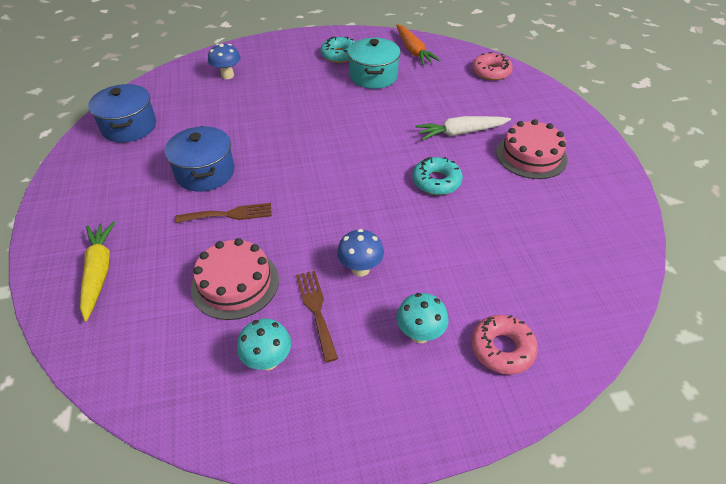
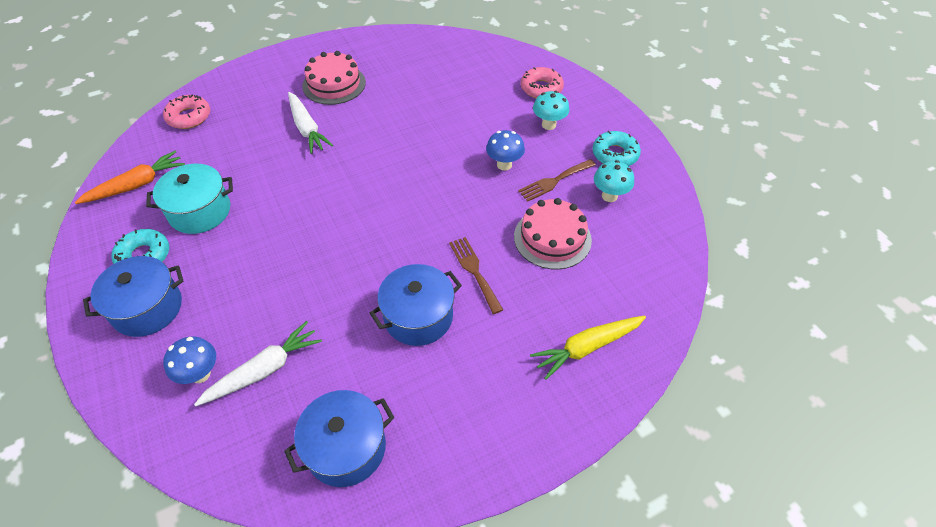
camera: 105 degrees left, 5 degrees up
turquoise donut [412,157,463,195] -> turquoise donut moved to [593,131,641,166]
none -> blue pot [83,256,183,337]
none -> white carrot [194,321,322,406]

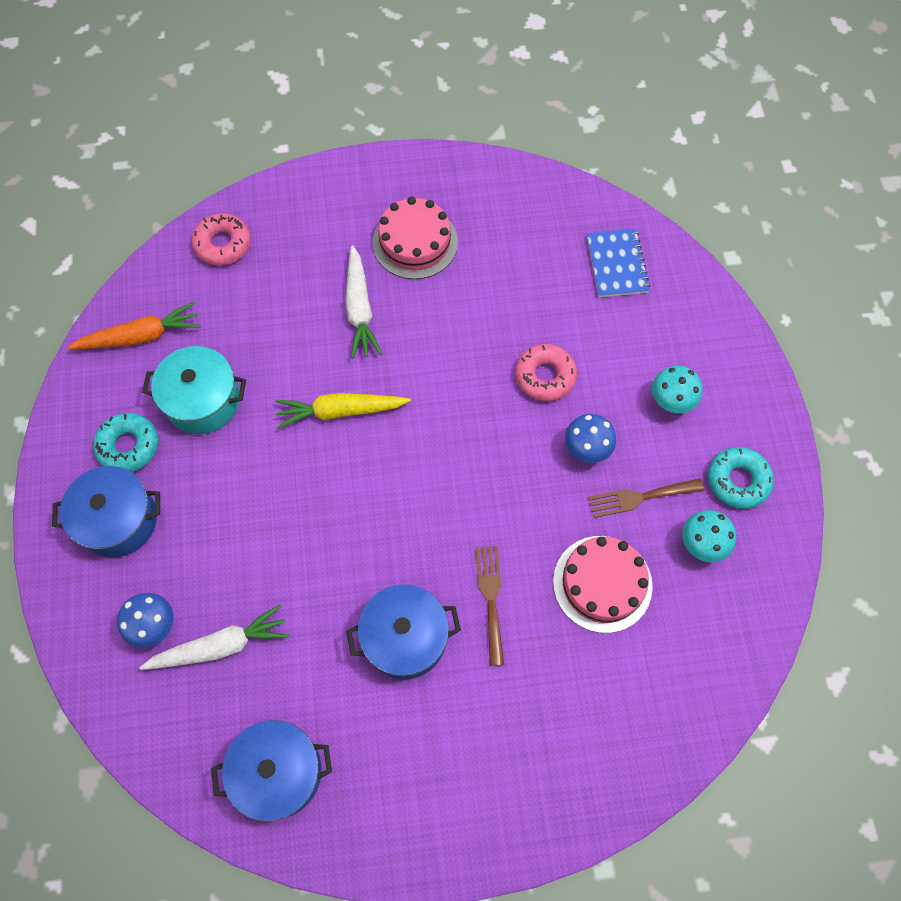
camera: 20 degrees right, 15 degrees up
pink donut [521,67,564,98] -> pink donut moved to [515,344,577,401]
yellow carrot [530,316,646,380] -> yellow carrot moved to [275,393,411,429]
none -> blue notebook [587,229,650,297]

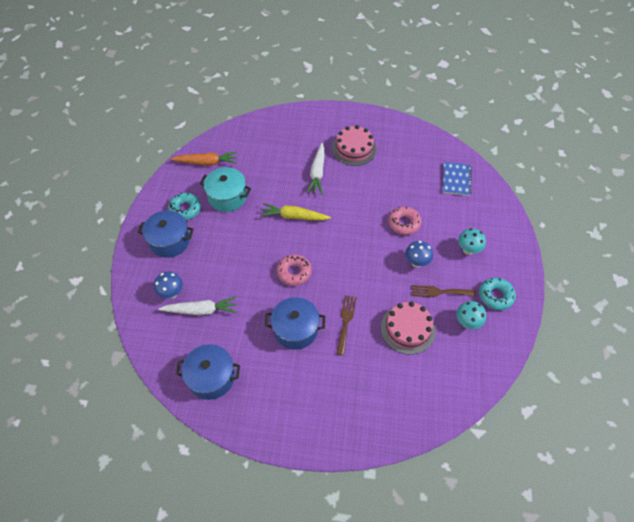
camera: 15 degrees right, 10 degrees down
pink donut [192,213,251,266] -> pink donut moved to [277,254,312,286]

